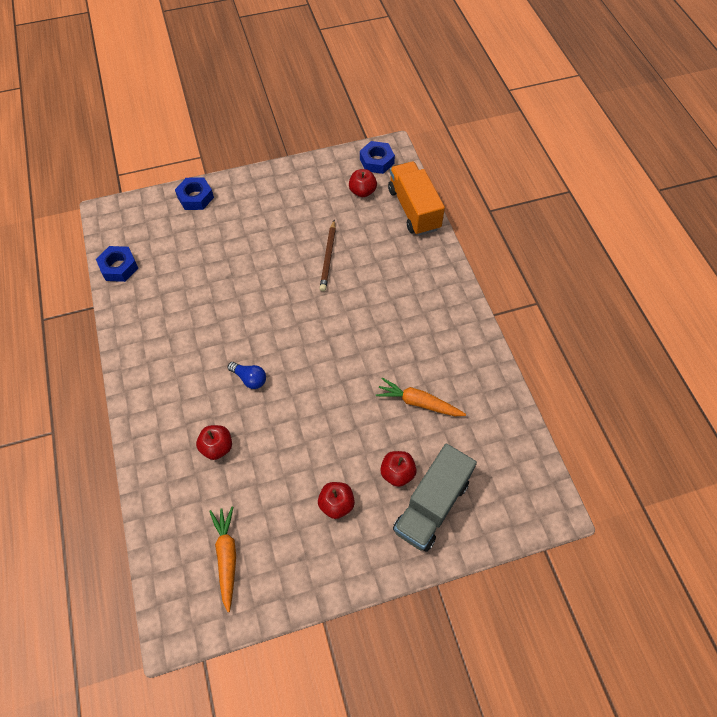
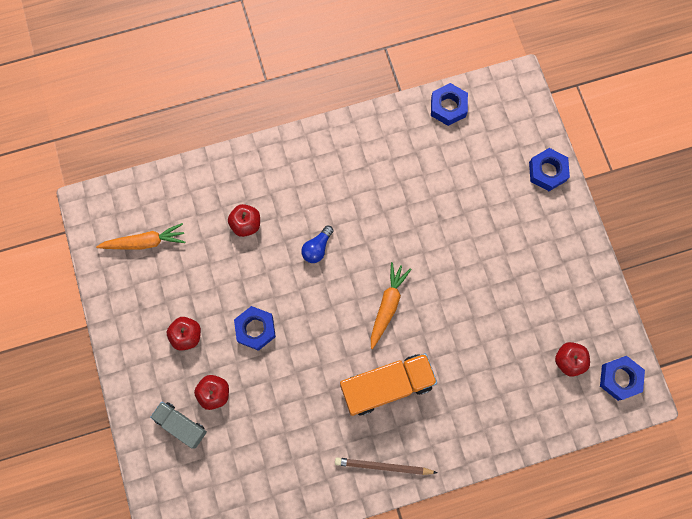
camera: 90 degrees right, 15 degrees up
brown pencil [320,220,336,291] -> brown pencil moved to [335,457,437,475]
orange carrot [376,378,466,416] -> orange carrot moved to [371,262,411,349]
orange truck [388,162,445,236] -> orange truck moved to [340,353,437,416]
grey truck [393,443,477,552] -> grey truck [150,402,207,448], size x0.59
none -> blue nut [234,306,276,351]

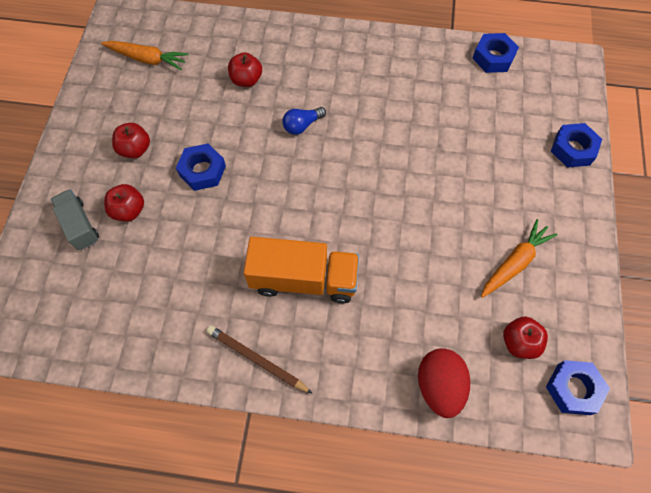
camera: 25 degrees right, 10 degrees down
orange carrot [371,262,411,349] -> orange carrot moved to [481,219,557,298]
none -> red egg [418,348,471,418]

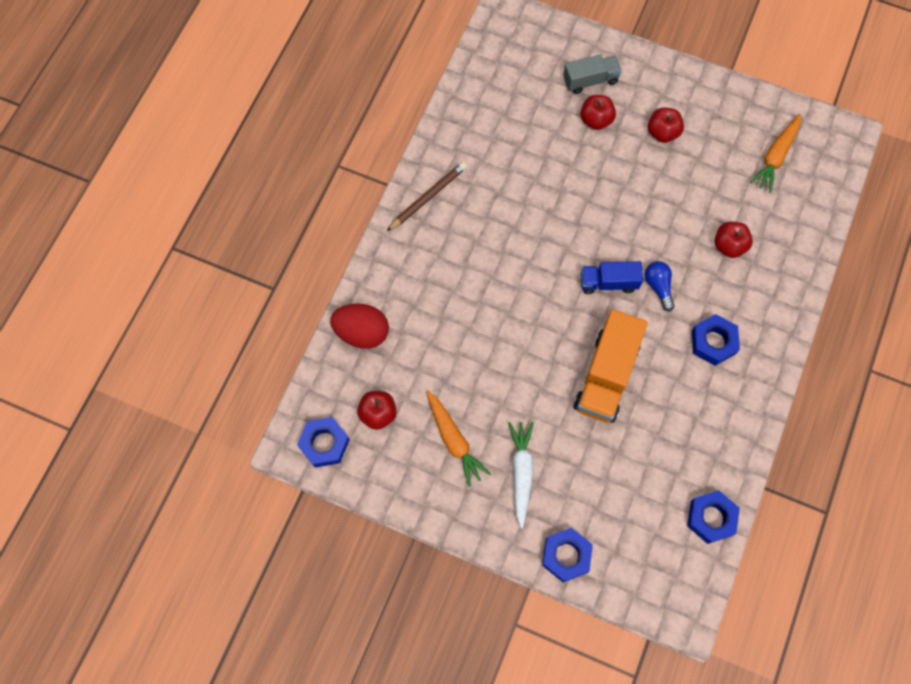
camera: 105 degrees right, 5 degrees up
blue nut [176,143,226,191] -> blue nut moved to [692,314,740,366]
orange truck [244,237,359,304] -> orange truck moved to [574,309,648,423]
none -> white carrot [508,422,534,529]
none -> blue truck [581,261,643,294]

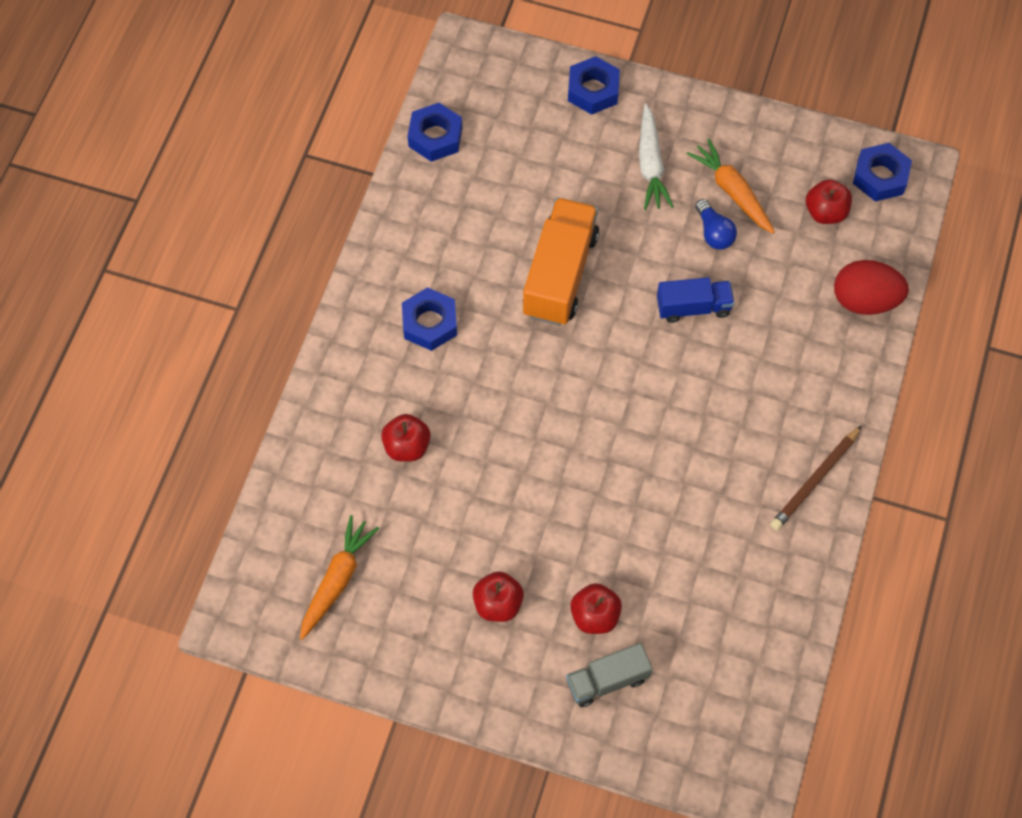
camera: 175 degrees right, 5 degrees down
blue truck [581,261,643,294] -> blue truck moved to [657,277,734,323]
blue light bulb [645,261,674,311] -> blue light bulb moved to [695,199,737,250]

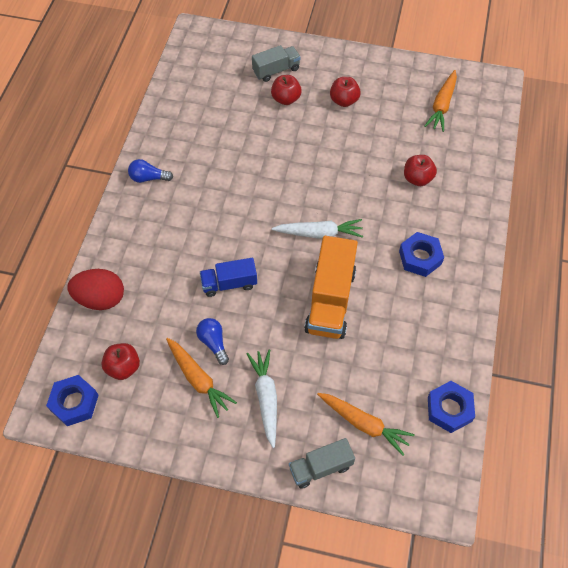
camera: 175 degrees right, 5 degrees down
blue nut [568,56,620,115] -> grey truck [289,438,355,489]
brown pencil [770,425,862,530] -> blue light bulb [128,159,173,183]
none -> white carrot [272,219,363,239]
none -> orange carrot [317,393,415,456]

